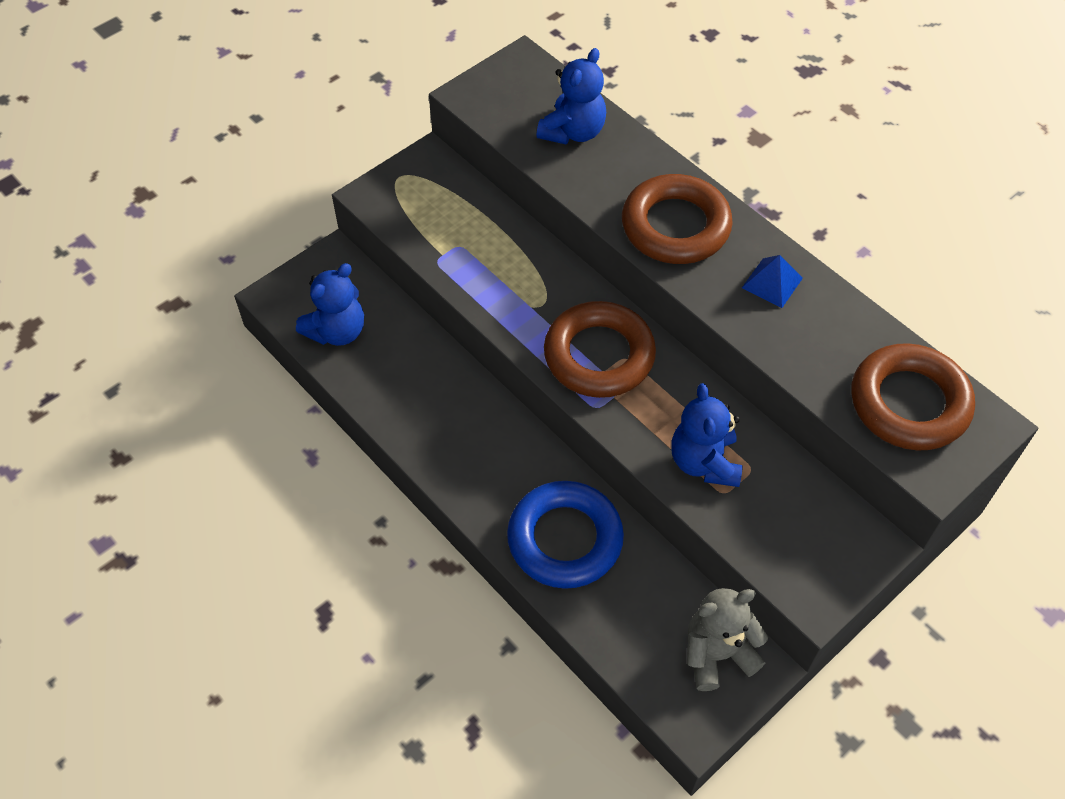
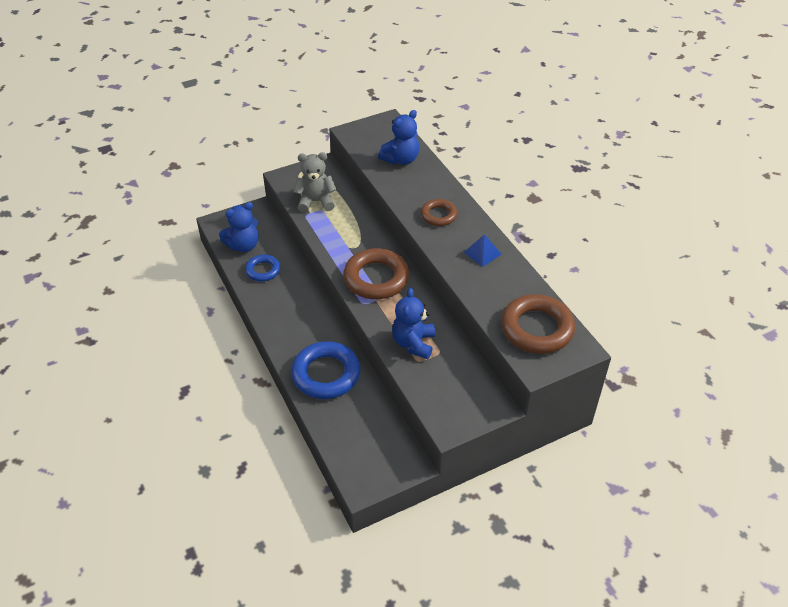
camera: 15 degrees right, 10 degrees down
brown ring [622,174,733,264] -> brown ring [421,199,457,226], size x0.57
grey teddy bear [687,588,768,691] -> grey teddy bear moved to [294,152,336,213]
none -> blue ring [245,255,280,282]

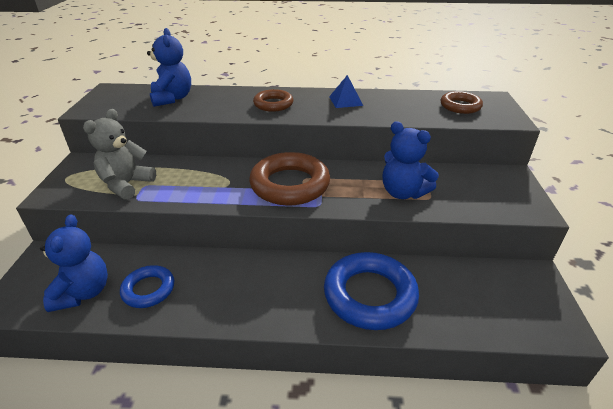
camera: 60 degrees left, 10 degrees down
brown ring [501,294,575,354] -> brown ring [441,91,483,114], size x0.57

